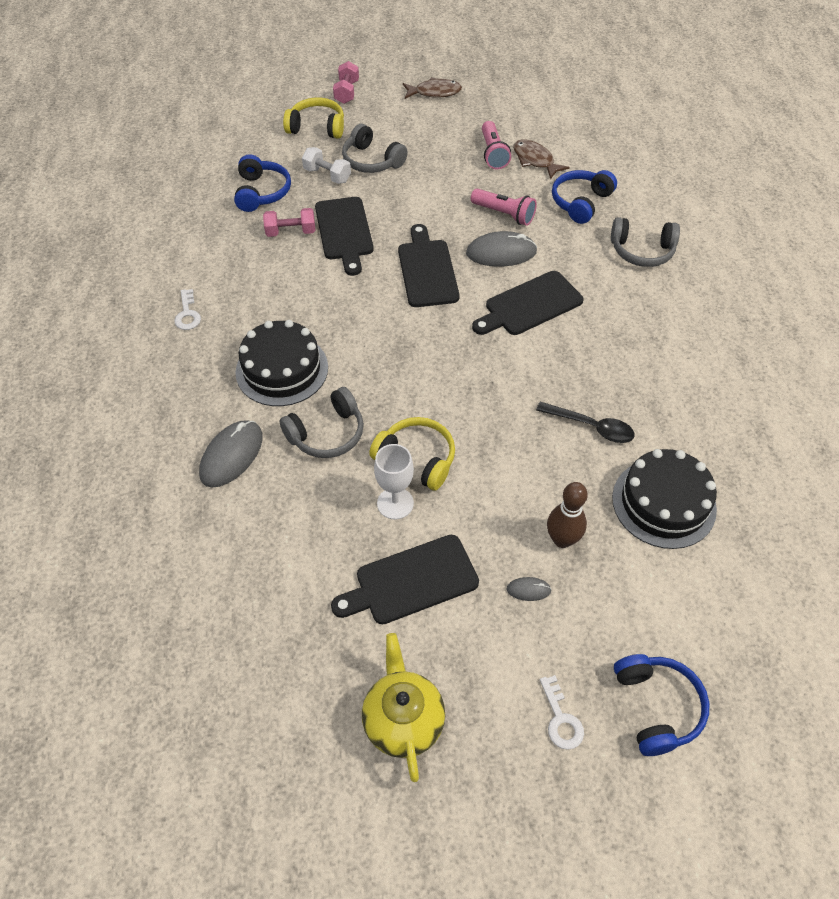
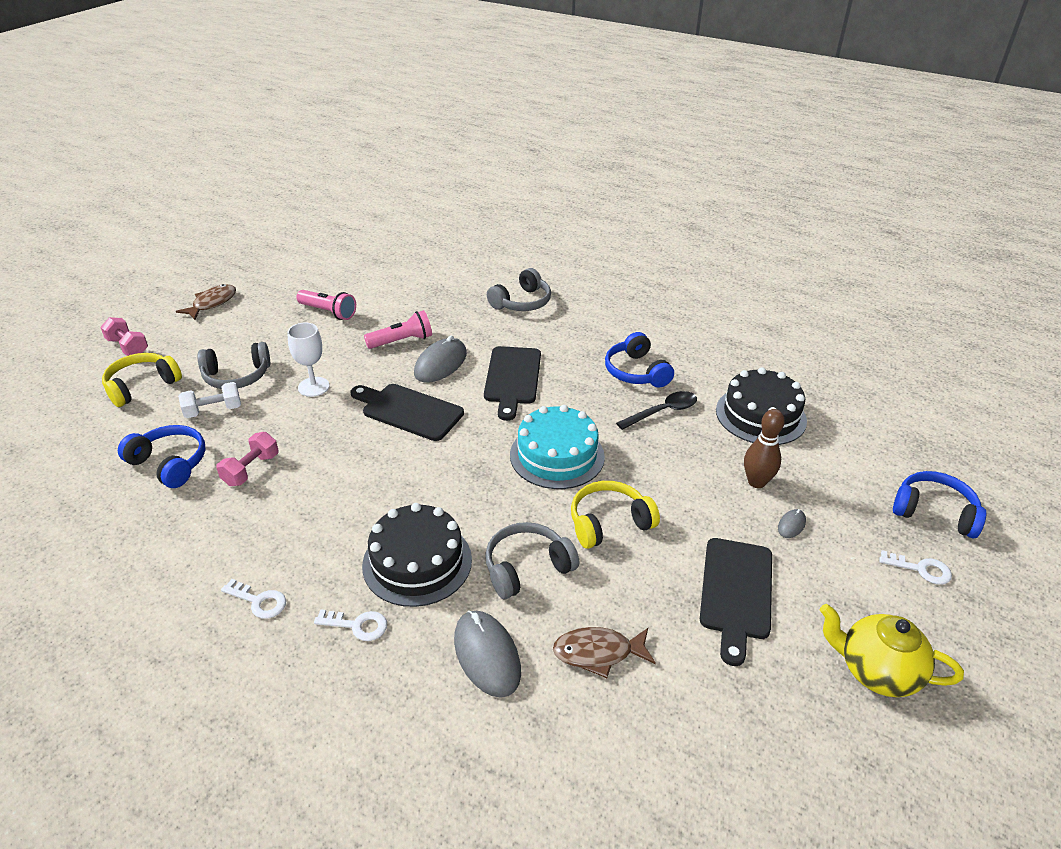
camera: 55 degrees left, 15 degrees down
grey headphones [280,387,364,458] -> grey headphones turned 120 degrees counterclockwise [485,522,579,599]
black cutting board [315,197,374,276] -> none
white goblet [374,444,414,520] -> white goblet moved to [287,322,330,397]
brown fish [513,140,570,180] -> brown fish moved to [553,627,656,678]
blue headphones [552,170,617,224] -> blue headphones moved to [605,332,674,388]
none -> white key [314,609,387,641]
none -> turquoise cake [510,405,605,489]

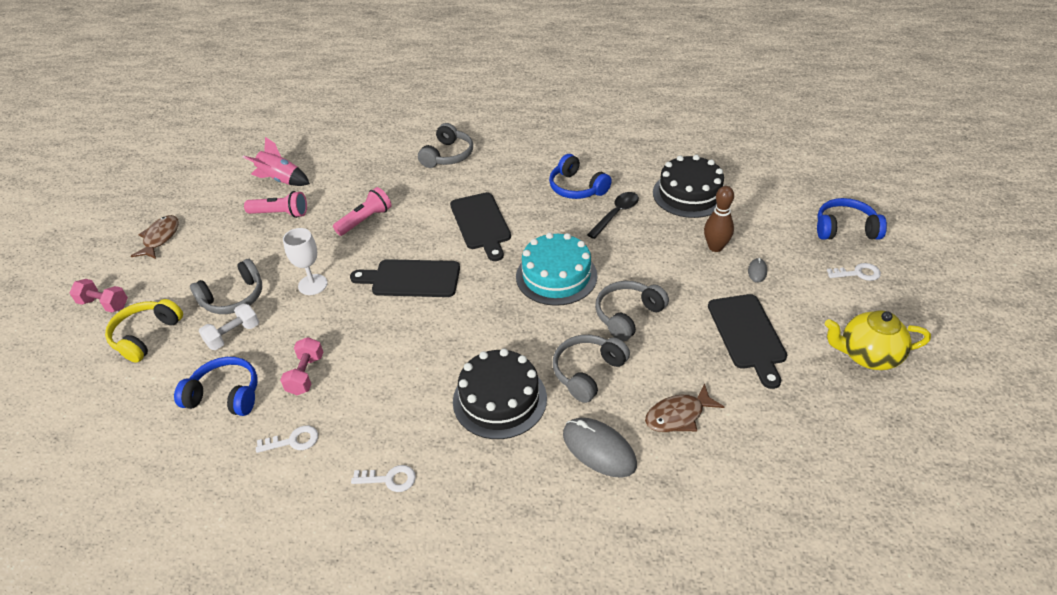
camera: 20 degrees left, 5 degrees up
white key [314,609,387,641] -> white key moved to [256,426,318,453]
grey mouse [414,336,467,383] -> none
yellow headphones [571,481,660,549] -> grey headphones [595,281,669,341]
none -> pink rocket [243,137,310,186]

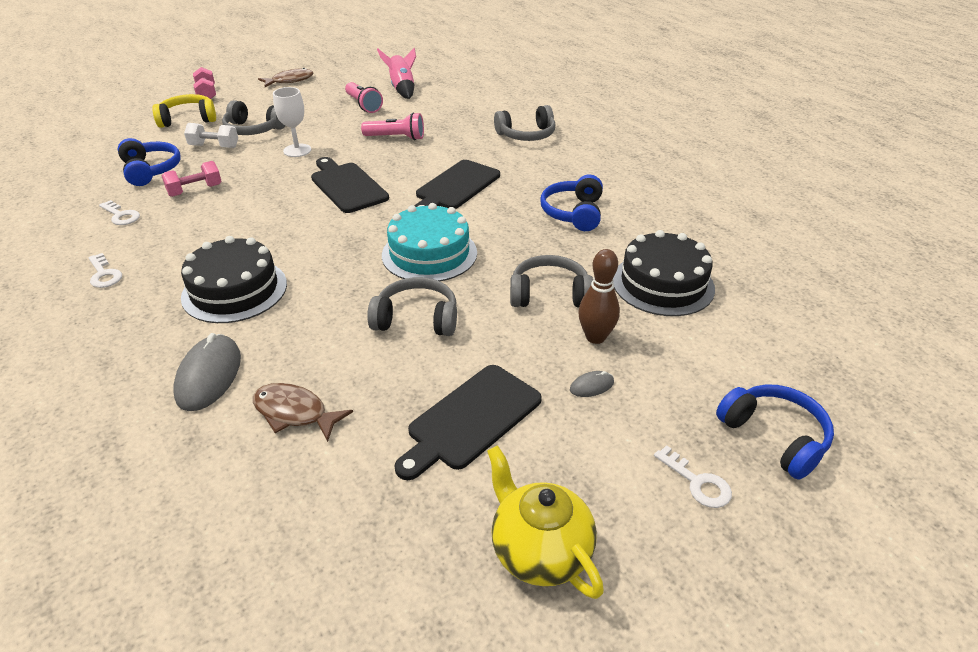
camera: 50 degrees right, 5 degrees down
grey headphones [553,335,630,403] -> grey headphones moved to [510,255,593,308]
black spoon [587,192,639,239] -> none

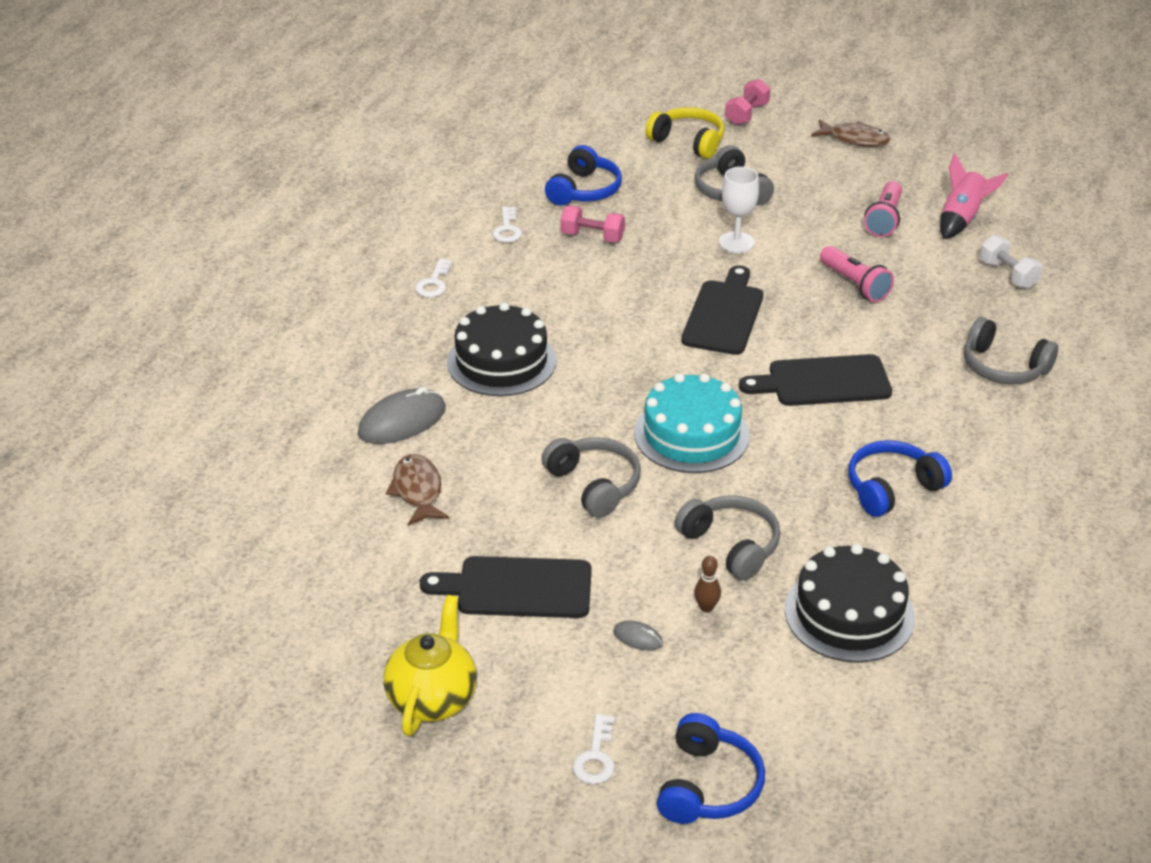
camera: 50 degrees right, 0 degrees up
white dumbbell [184,123,238,148] -> white dumbbell moved to [980,235,1043,289]
brown bowling pin [578,249,620,344] -> brown bowling pin [694,556,721,612], size x0.58

